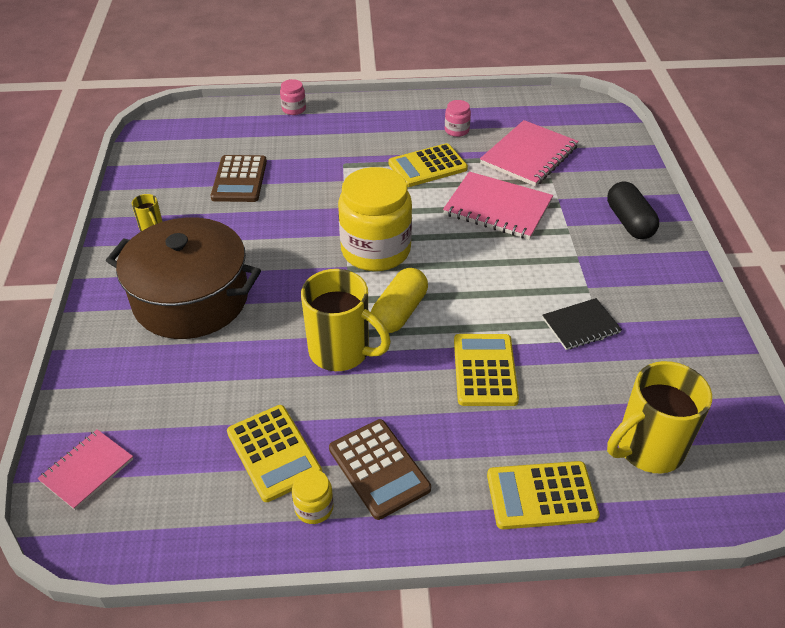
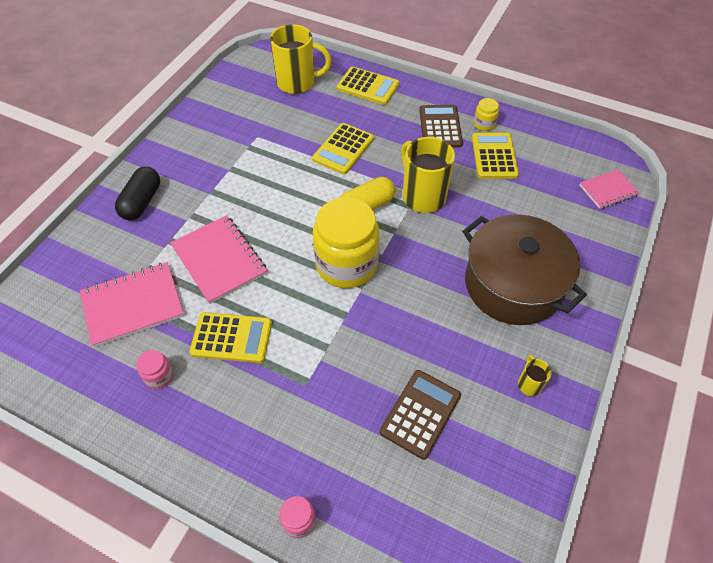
camera: 150 degrees left, 10 degrees up
black notebook [542,298,622,350] -> none

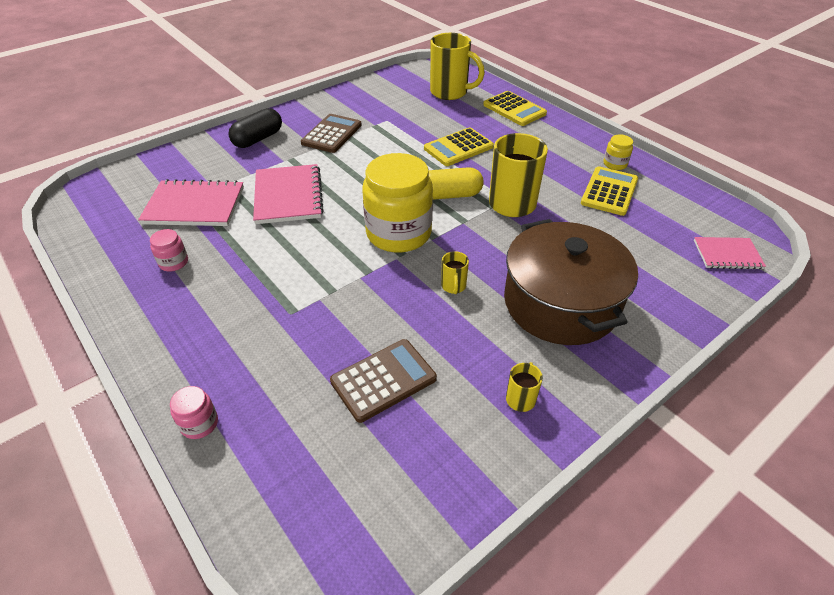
camera: 25 degrees right, 10 degrees down
yellow calculator [189,312,272,363] -> none
brown calculator [419,105,463,148] -> brown calculator moved to [301,114,362,153]
none -> yellow mug [441,251,469,294]

